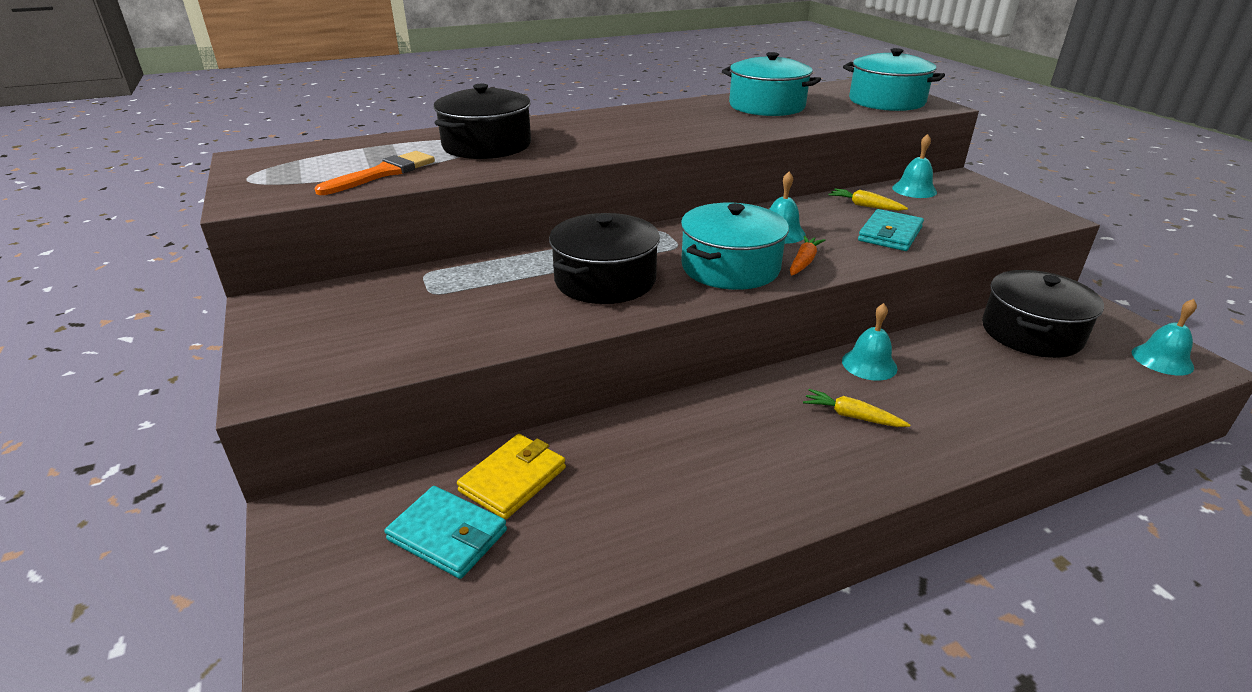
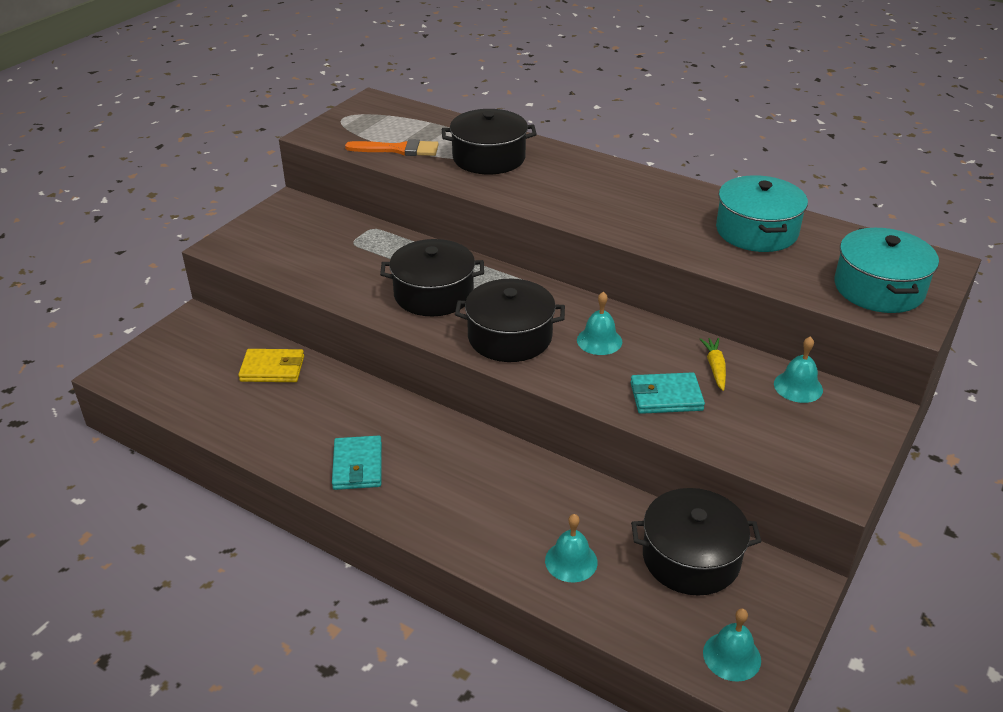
camera: 55 degrees right, 5 degrees up
turquoise wallet [385,486,507,579] -> turquoise wallet moved to [332,436,382,490]
turquoise pot [681,203,789,290] -> black pot [455,279,565,362]
orange carrot [790,236,825,276] -> none
yellow carrot [803,389,910,427] -> none
turquoise bell [842,303,898,380] -> turquoise bell moved to [545,514,598,582]

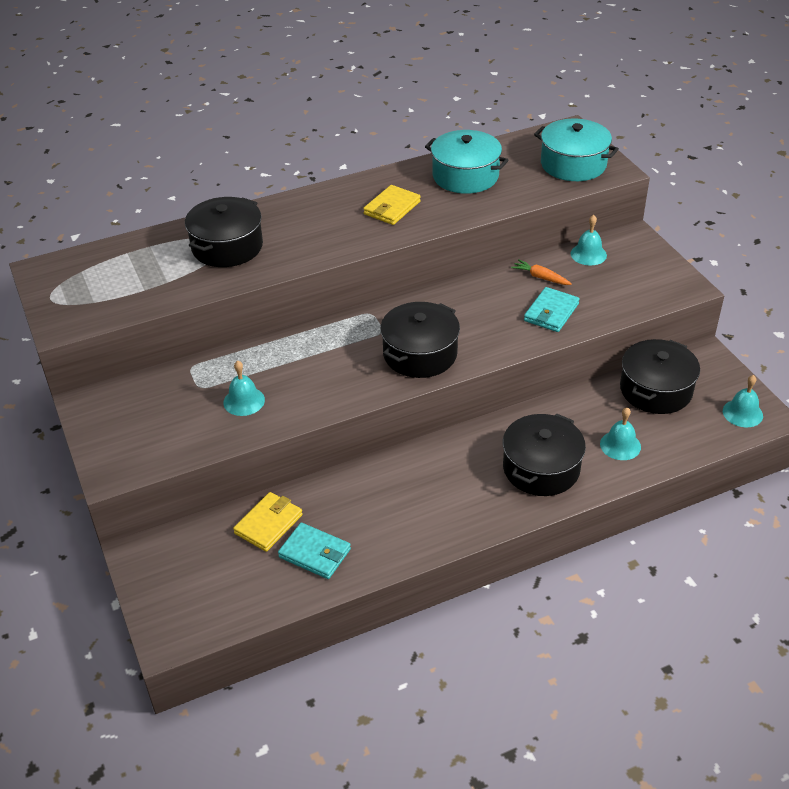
camera: 55 degrees left, 5 degrees up
turquoise wallet [332,436,382,490] -> turquoise wallet moved to [278,523,351,579]
orange brush [345,139,439,156] -> none
black pot [380,239,484,316] -> black pot moved to [503,414,586,496]
turquoise bell [577,292,622,355] -> turquoise bell moved to [223,360,265,416]
yellow carrot [700,338,726,391] -> orange carrot [511,259,572,285]
none -> yellow wallet [363,185,421,225]

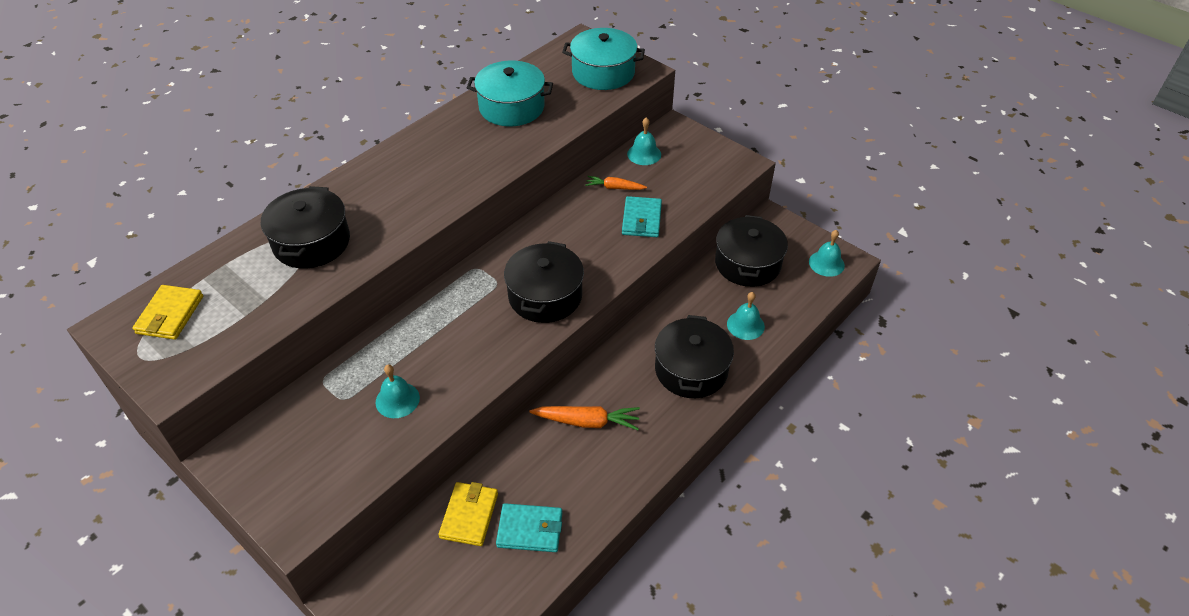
camera: 25 degrees left, 5 degrees up
yellow wallet [363,185,421,225] -> yellow wallet moved to [132,285,203,340]
none -> orange carrot [529,406,640,430]

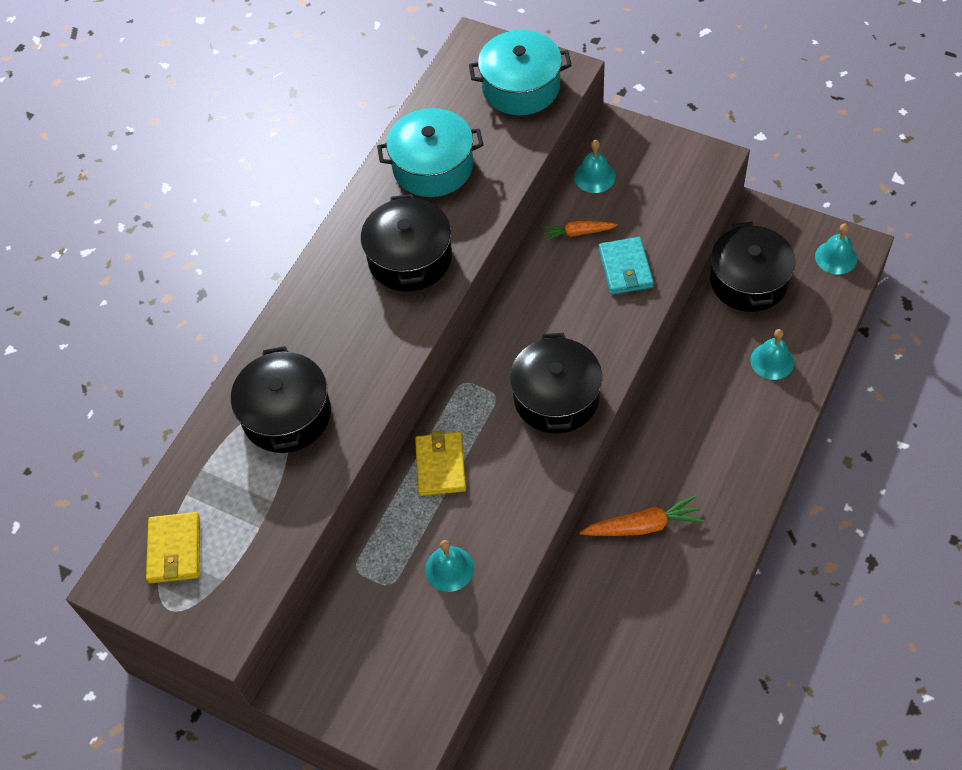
camera: 10 degrees left, 10 degrees up
yellow wallet [439,482,498,546] -> yellow wallet moved to [415,431,466,496]
turquoise wallet [496,503,562,552] -> none
black pot [655,315,734,398] -> black pot moved to [361,194,452,292]

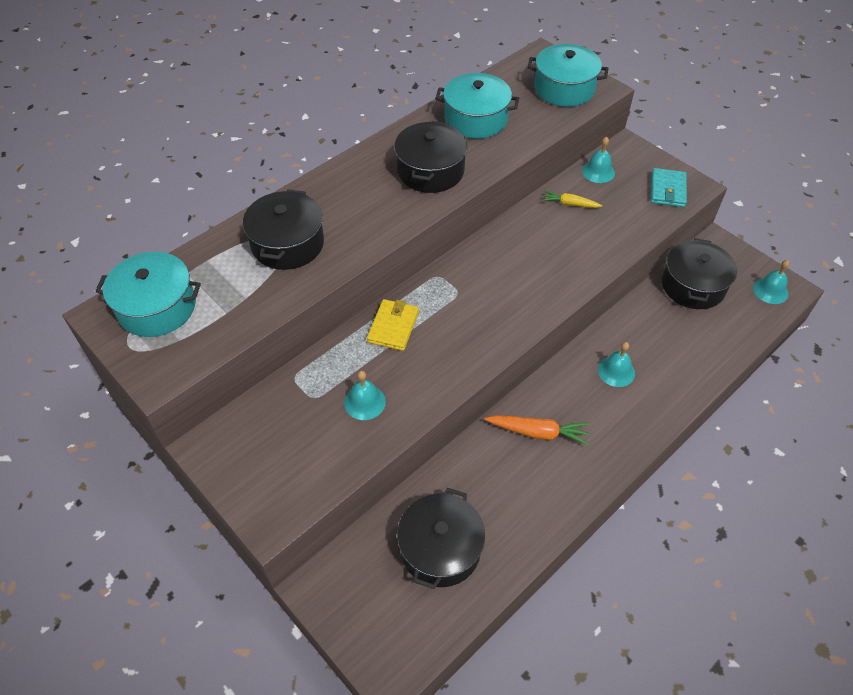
camera: 15 degrees right, 5 degrees down
yellow wallet [146,512,200,583] -> turquoise pot [95,252,201,337]
black pot [510,333,602,434] -> black pot moved to [397,488,485,589]
orange carrot [543,221,618,241] -> yellow carrot [542,191,602,208]
turquoise wallet [599,237,654,295] -> turquoise wallet moved to [651,168,687,207]
turquoise bell [750,329,794,380] -> turquoise bell moved to [598,342,635,387]

